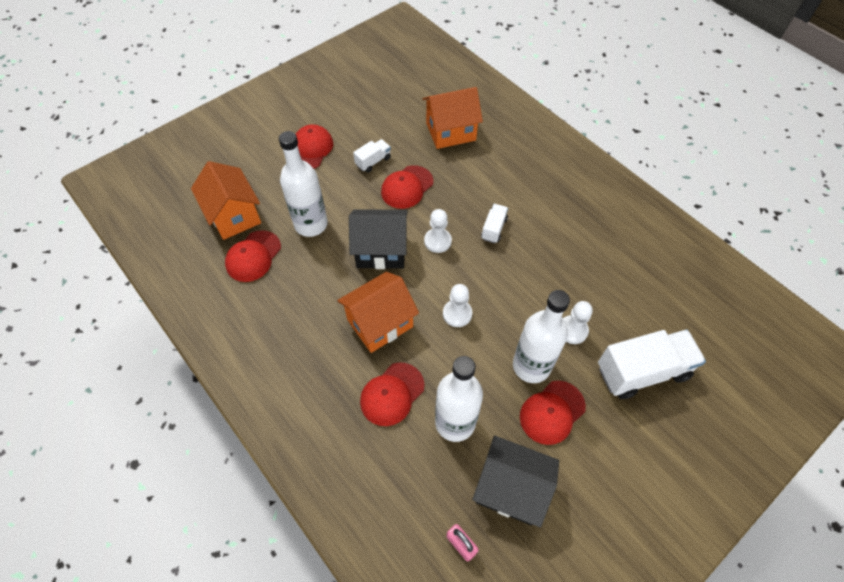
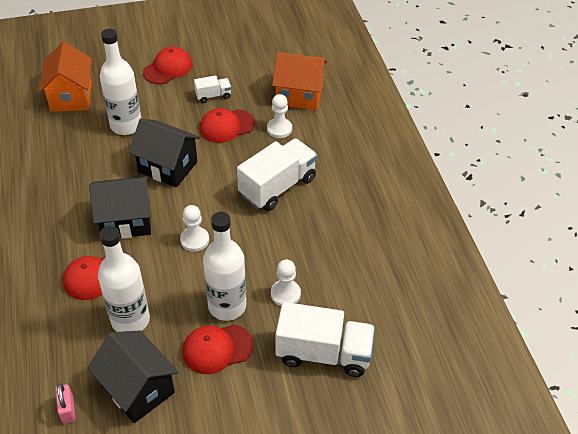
camera: 25 degrees right, 10 degrees down
red cap [225,230,281,282] -> none
orange house [337,272,419,353] -> black house [89,176,151,239]
white pawn [424,209,452,253] -> white pawn moved to [267,94,292,138]
white truck [481,204,508,243] -> white truck [237,138,317,211], size x2.05

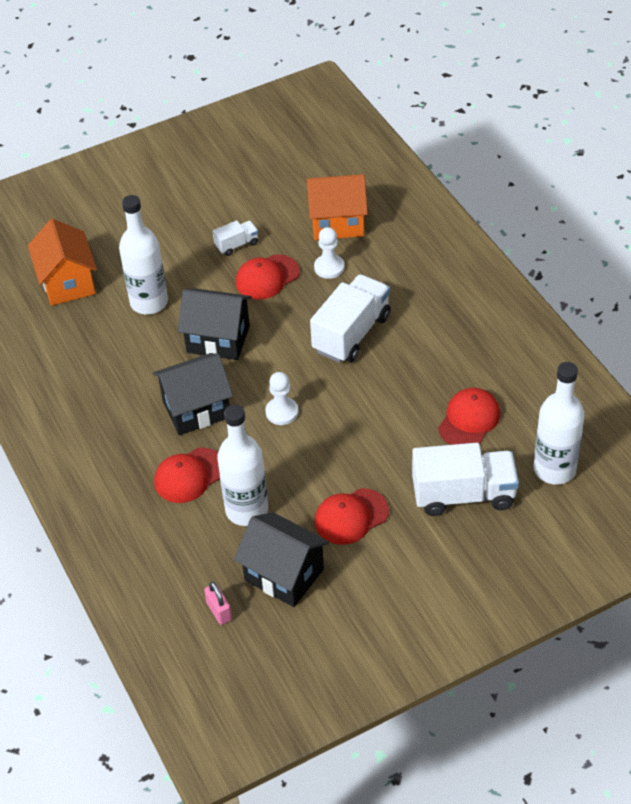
camera: 10 degrees left, 0 degrees up
red cap [143,47,192,84] -> red cap moved to [438,388,500,445]
white bottle [203,212,246,321] -> white bottle moved to [534,362,585,484]
white pawn [271,260,301,306] -> none

